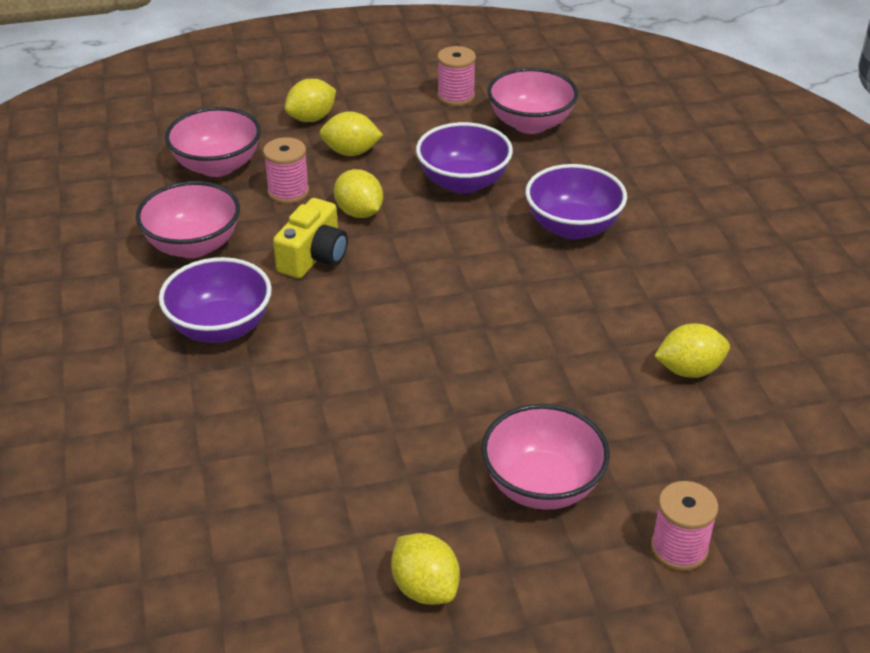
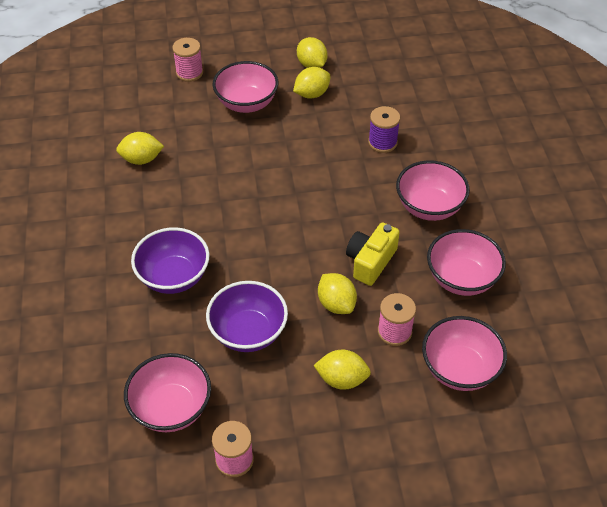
camera: 175 degrees left, 10 degrees up
purple bowl [159,257,272,343] -> pink bowl [396,160,470,221]
yellow lemon [285,79,336,122] -> yellow lemon moved to [293,67,331,99]
none -> purple spool [368,106,400,153]

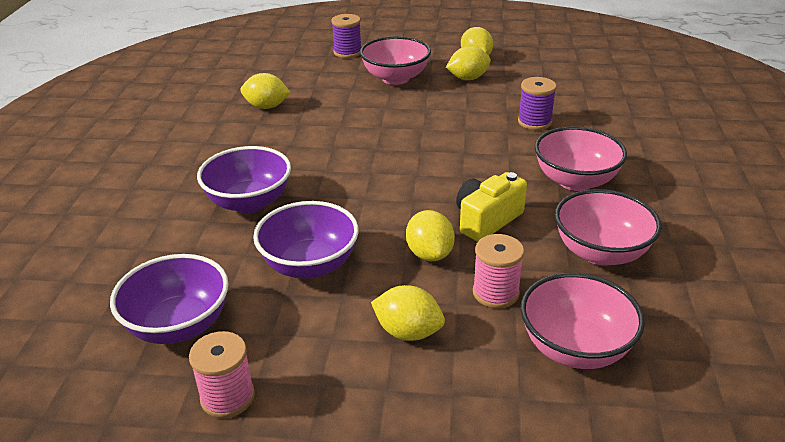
camera: 15 degrees right, 15 degrees down
pink bowl [124,353,211,432] -> purple bowl [110,254,229,344]
pink spool [172,38,203,82] -> purple spool [331,14,361,58]

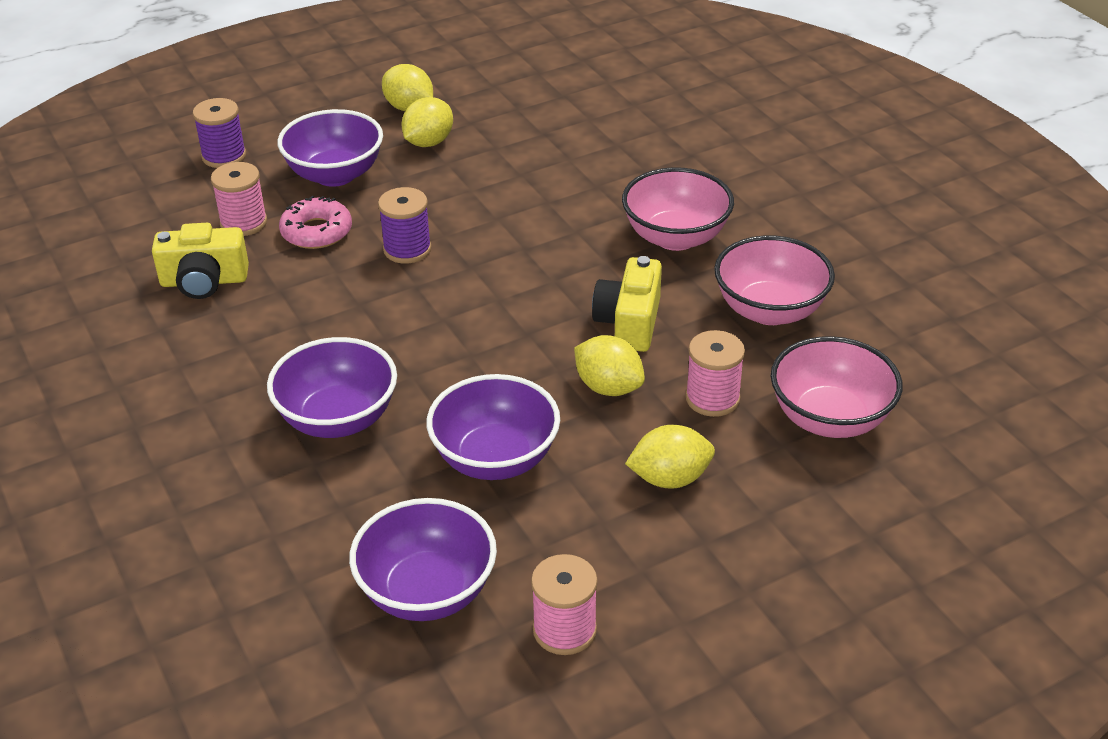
camera: 35 degrees left, 5 degrees up
yellow lemon [240,73,291,109] -> yellow camera [152,223,249,299]
pink bowl [360,36,431,85] -> purple bowl [277,109,383,187]
purple spool [518,77,557,130] -> purple spool moved to [378,187,431,264]
none -> pink spool [211,162,267,236]
none -> pink donut [279,196,352,249]

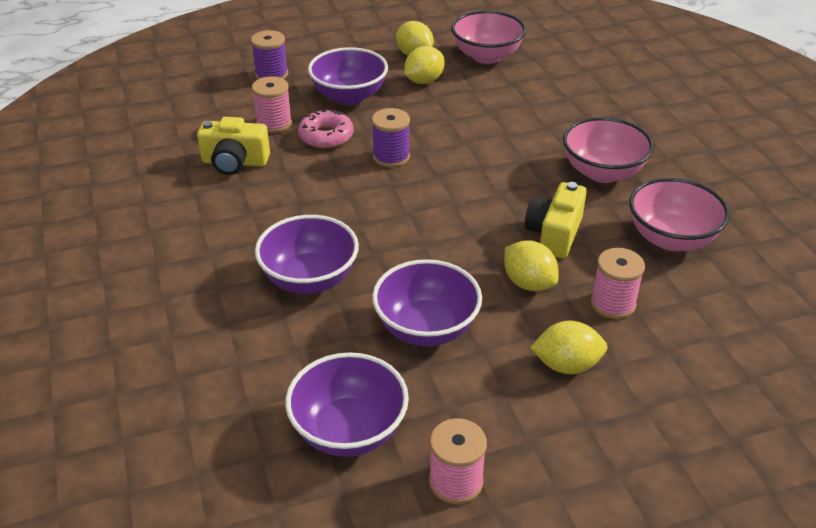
camera: 10 degrees right, 0 degrees up
pink bowl [771,336,902,438] -> pink bowl moved to [451,11,526,64]

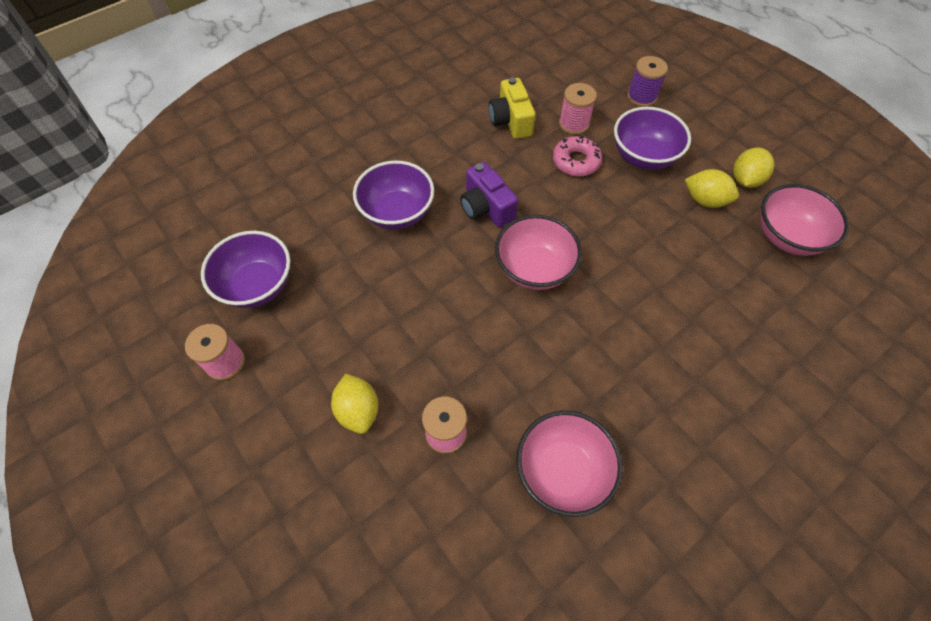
camera: 70 degrees right, 20 degrees up
purple spool [372,108,410,168] -> none
purple bowl [372,259,482,346] -> none
yellow lemon [504,240,559,291] -> none
yellow camera [525,182,587,258] -> none
pink bowl [563,117,654,183] -> pink bowl moved to [495,215,582,290]
none -> purple camera [460,162,518,228]

